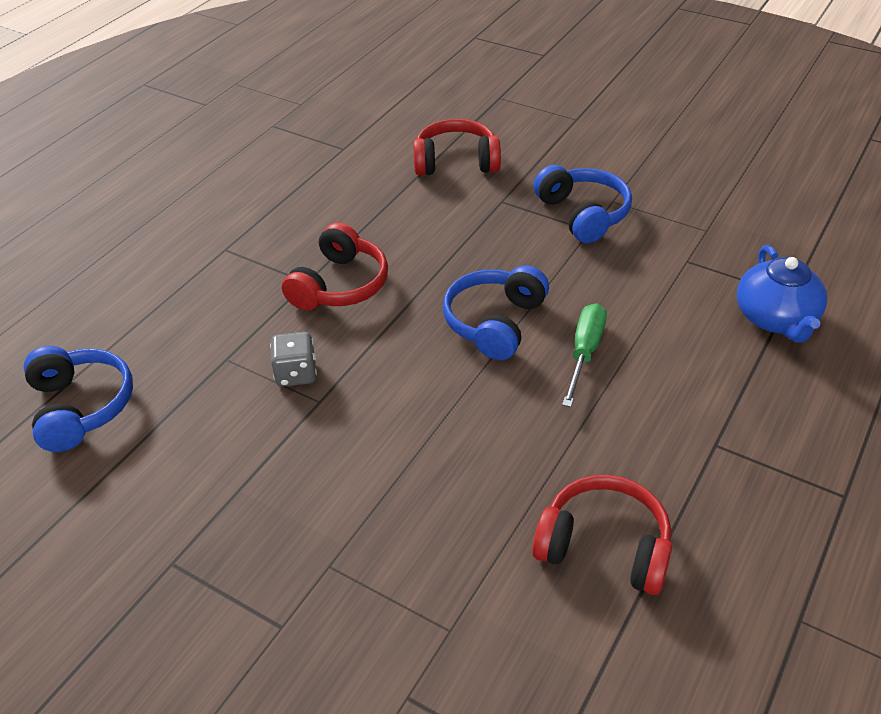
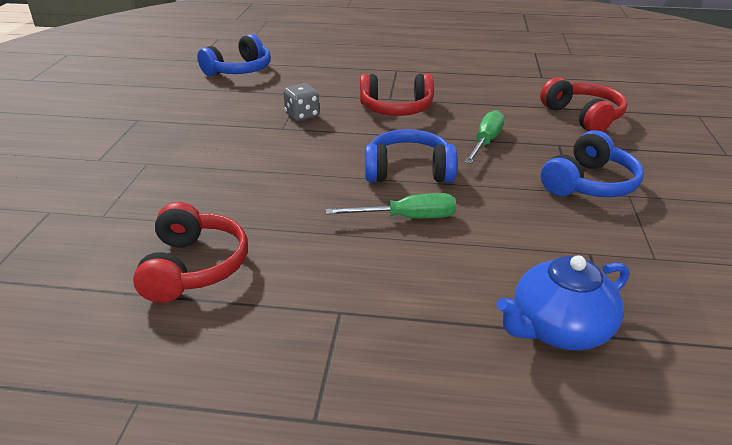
camera: 65 degrees right, 10 degrees down
none -> green screwdriver [465,110,505,164]

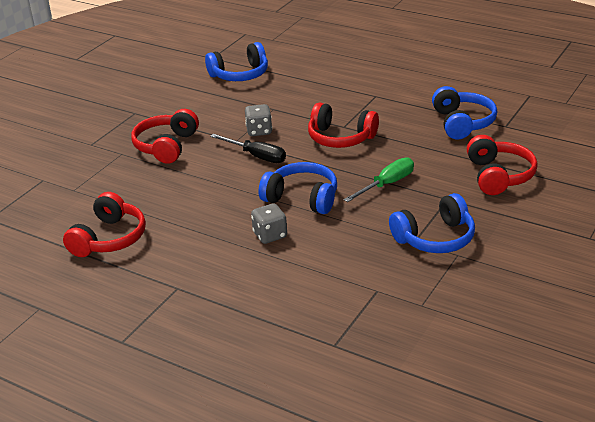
camera: 25 degrees right, 0 degrees up
green screwdriver [326,193,456,218] -> grey dice [251,203,287,244]
blue teapot [497,255,629,350] -> none
none -> red headphones [131,109,199,164]
none -> black screwdriver [210,134,286,163]
none -> blue headphones [432,86,497,139]

